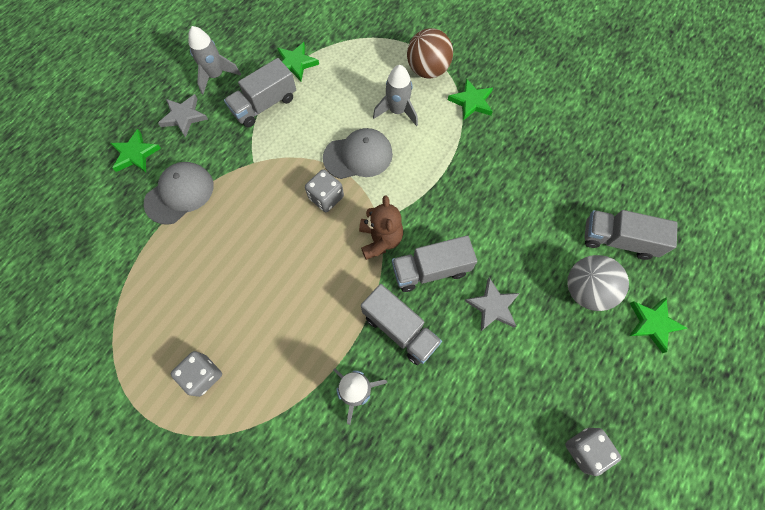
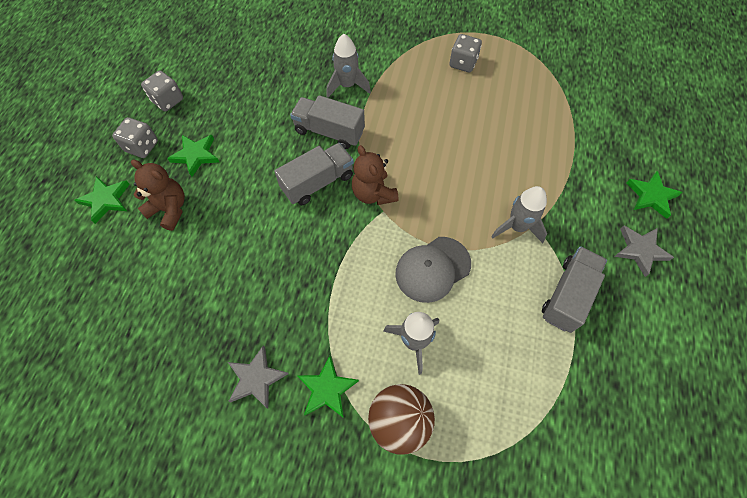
camera: 160 degrees right, 5 degrees down
grey cap [144,162,214,225] -> none
grey rocket [188,26,241,94] -> grey rocket moved to [491,186,547,243]
green star [277,42,319,81] -> green star moved to [167,135,219,177]
grey dice [305,169,344,212] -> grey dice moved to [112,117,158,158]
grey star [465,278,520,331] -> grey star moved to [228,346,288,409]
grey ball [567,255,629,311] -> brown teddy bear [131,159,185,231]
grey truck [584,210,678,260] -> none

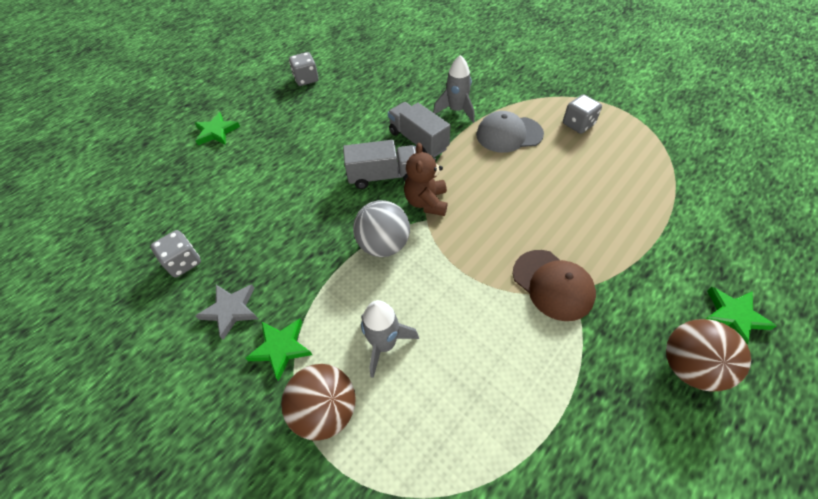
camera: 30 degrees right, 10 degrees down
grey dice [112,117,158,158] -> grey dice moved to [150,230,201,278]
brown teddy bear [131,159,185,231] -> none
green star [167,135,219,177] -> none
grey cap [395,237,471,303] -> grey cap moved to [476,111,544,153]
grey rocket [491,186,547,243] -> brown cap [513,250,596,321]
grey truck [542,246,607,333] -> none
grey star [614,226,674,277] -> brown ball [666,319,751,392]
none -> grey ball [353,200,410,257]

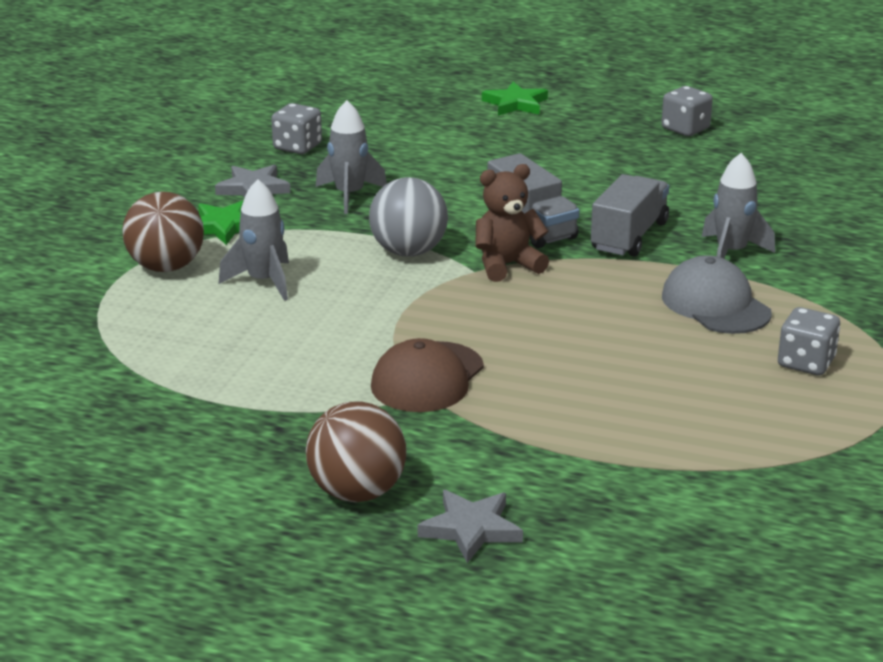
camera: 65 degrees right, 25 degrees down
green star [706,287,776,344] -> grey star [418,490,523,563]
none -> grey rocket [316,100,387,214]

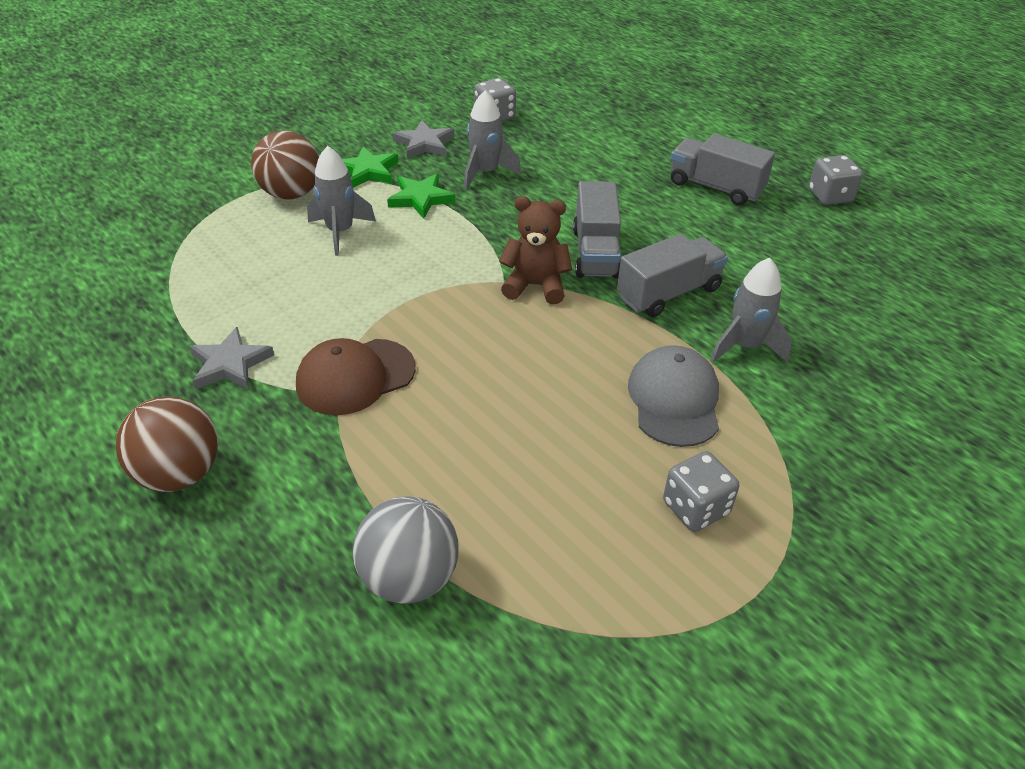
camera: 30 degrees right, 15 degrees up
grey ball [369,177,448,257] -> grey ball moved to [353,496,458,604]
grey star [418,490,523,563] -> grey star moved to [189,327,274,390]
green star [482,82,548,116] -> green star moved to [387,174,455,219]
none -> grey truck [671,134,775,205]

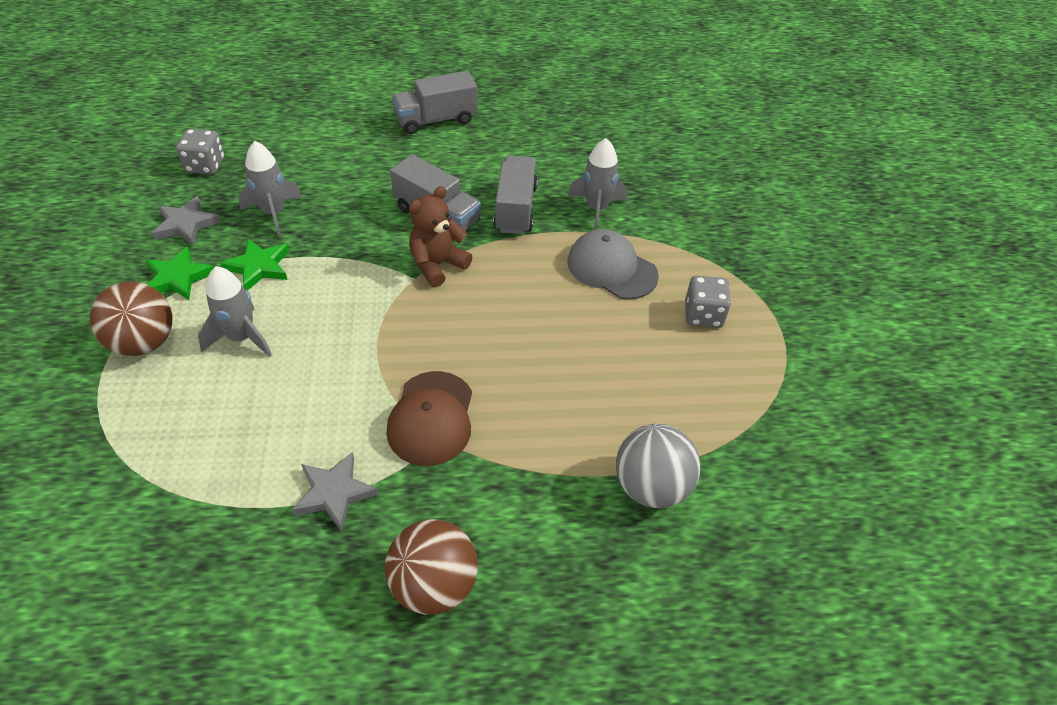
camera: 55 degrees left, 5 degrees up
grey dice [809,155,863,205] -> none

